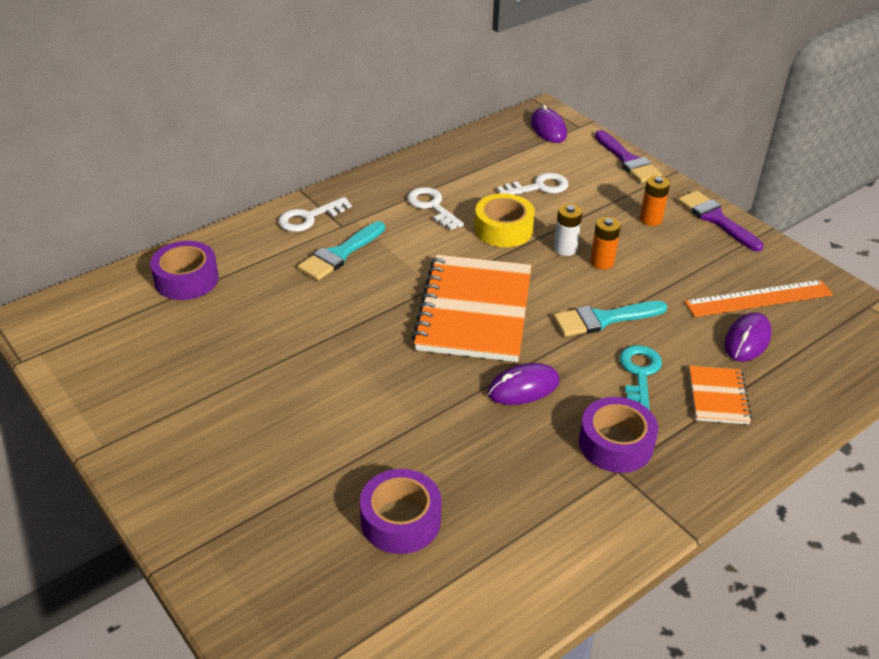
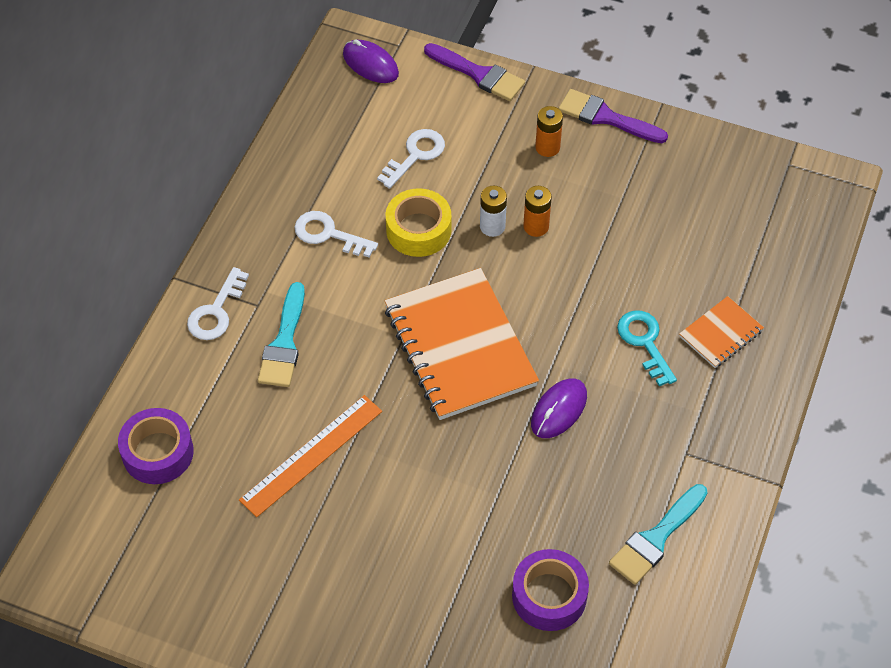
camera: 30 degrees left, 15 degrees up
turquoise brush [553,301,667,337] -> turquoise brush moved to [609,484,708,585]
purple tape [579,397,658,473] -> none
orange ruler [684,280,833,317] -> orange ruler moved to [239,395,382,517]
orange notebook [689,366,752,424] -> orange notebook turned 75 degrees clockwise [679,296,764,368]
purple mouse [724,312,772,362] -> none

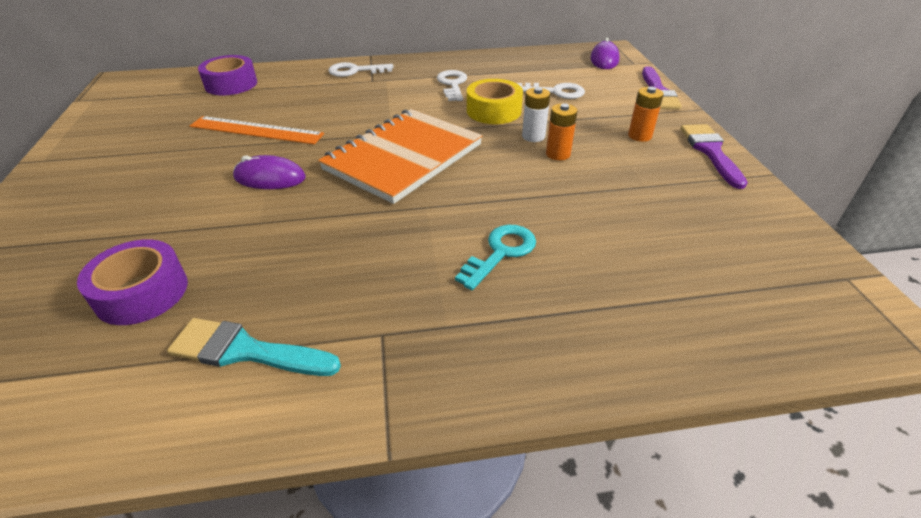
camera: 60 degrees right, 15 degrees down
turquoise brush [258,282,305,387] -> none
purple mouse [531,379,587,438] -> purple mouse moved to [233,155,306,189]
orange notebook [679,296,764,368] -> none

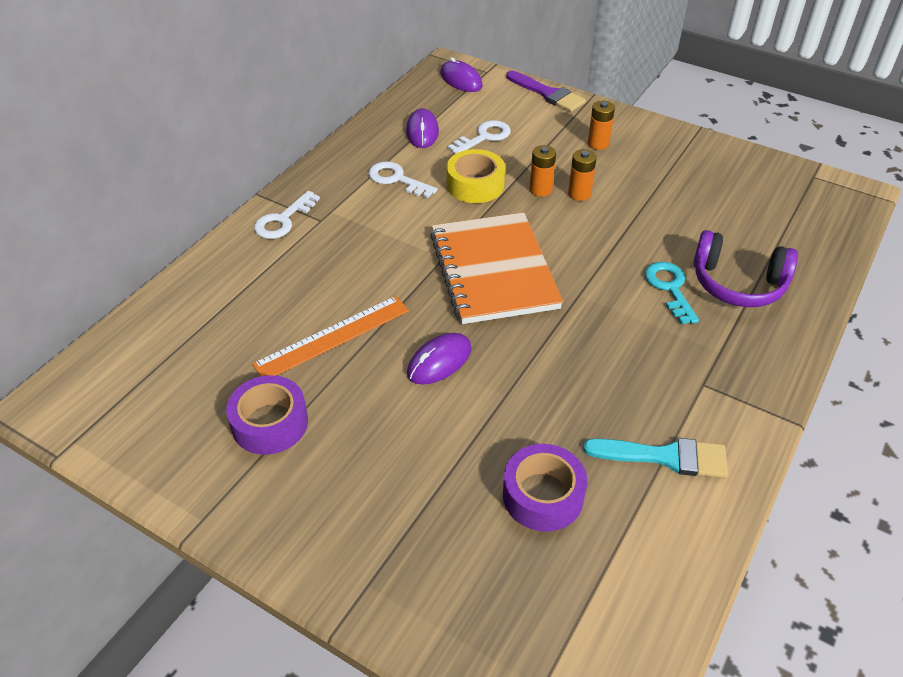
camera: 50 degrees left, 5 degrees up
turquoise brush [167,318,341,376] -> turquoise brush turned 135 degrees counterclockwise [583,438,728,478]
purple tape [198,55,257,95] -> purple tape moved to [226,375,308,455]
white battery [522,87,550,142] -> orange battery [529,145,556,197]
purple brush [680,124,748,189] -> none
none -> purple mouse [406,108,439,148]
none -> purple headphones [693,230,798,307]

